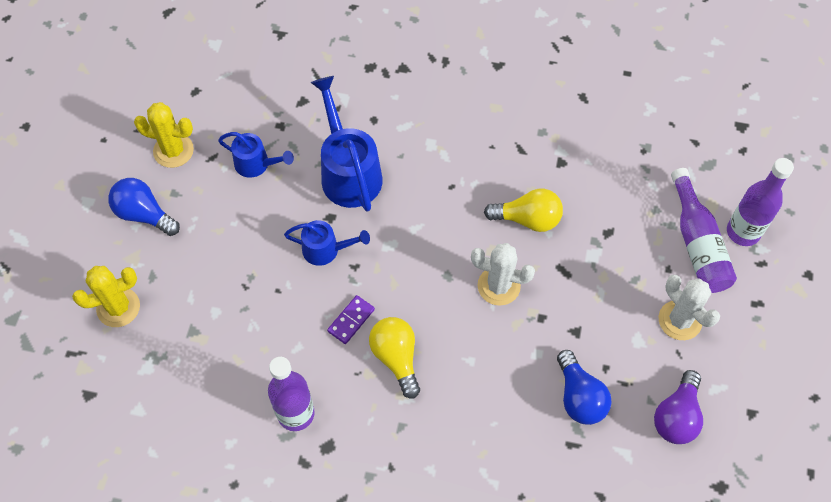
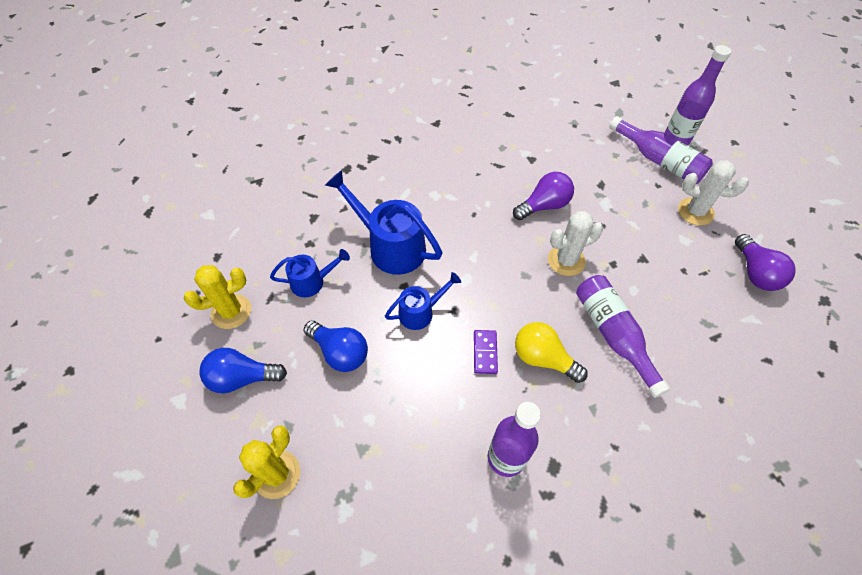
camera: 35 degrees left, 5 degrees down
yellow light bulb [484,189,563,232] -> purple light bulb [513,172,574,220]
blue light bulb [557,350,612,425] -> blue light bulb moved to [304,320,368,372]
none -> purple bottle [576,275,670,398]

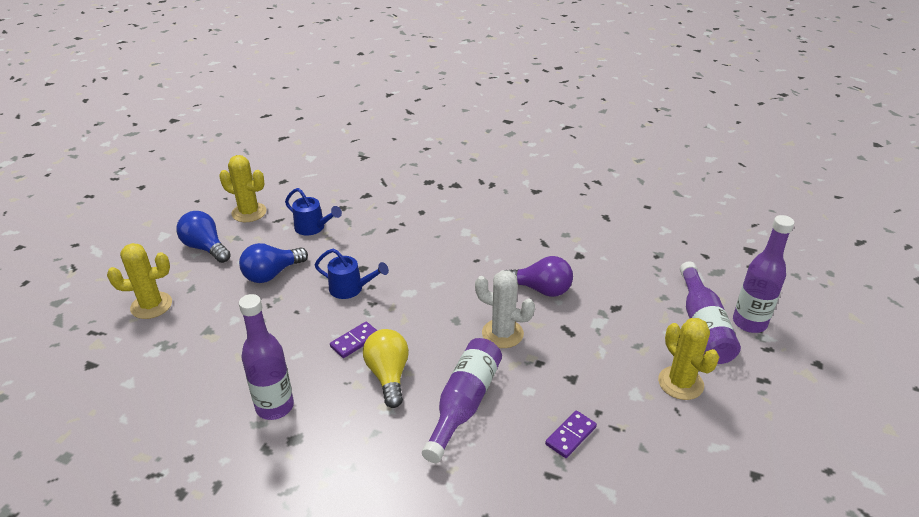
camera: 45 degrees right, 20 degrees down
blue light bulb [304,320,368,372] -> blue light bulb turned 60 degrees clockwise [239,243,308,283]
blue watering can [325,170,442,275] -> none
white cactus [678,160,749,225] -> yellow cactus [658,318,719,400]
purple light bulb [735,234,796,291] -> none
none -> purple domino [545,411,597,458]

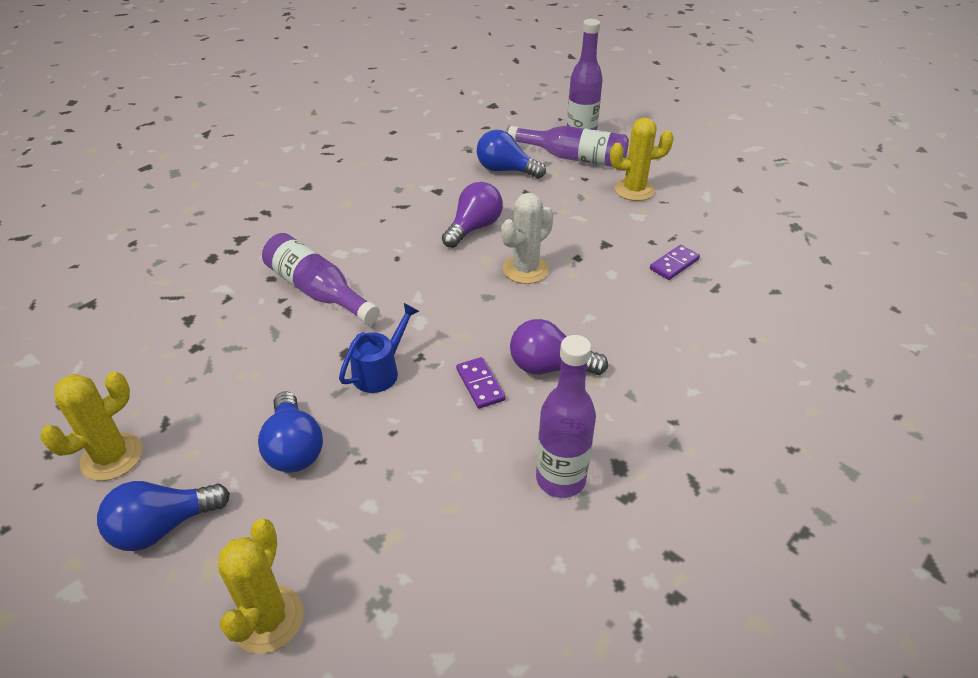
camera: 70 degrees left, 5 degrees up
blue watering can [285,188,342,235] -> none
yellow light bulb [363,329,409,408] -> purple light bulb [510,319,608,375]
purple bottle [422,338,502,463] -> purple bottle moved to [262,233,380,325]
purple domino [545,411,597,458] -> purple domino turned 75 degrees clockwise [650,245,700,280]
none -> blue light bulb [477,130,546,178]

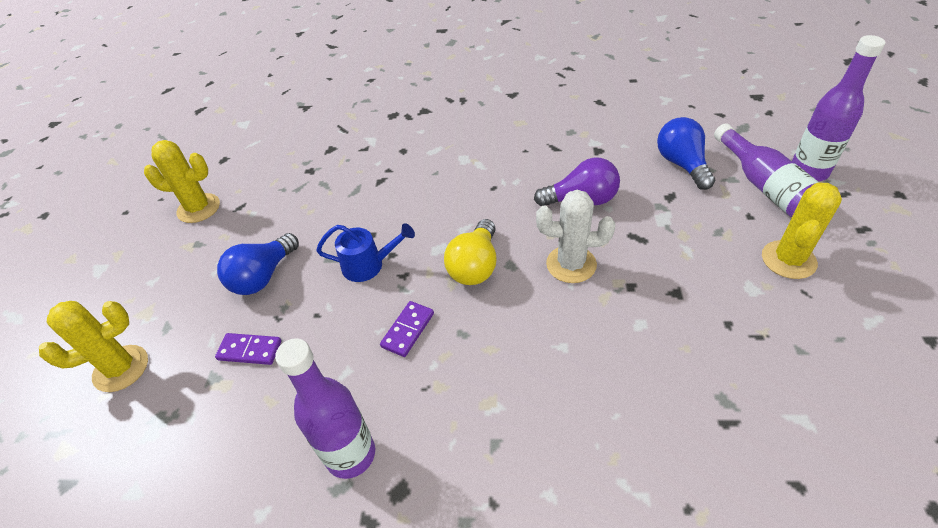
camera: 55 degrees right, 5 degrees up
blue light bulb [97,481,230,551] -> none
purple bottle [262,233,380,325] -> none
purple light bulb [510,319,608,375] -> none
yellow cactus [610,118,674,201] -> yellow cactus turned 75 degrees clockwise [762,182,842,279]
purple domino [650,245,700,280] -> purple domino moved to [215,333,281,365]
none -> yellow light bulb [444,219,496,285]

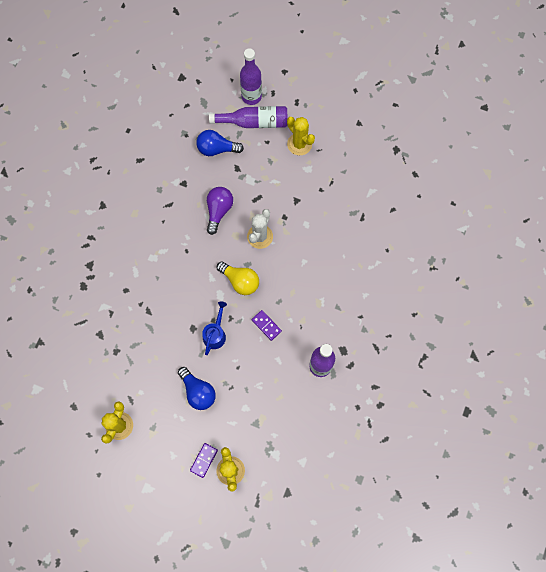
camera: 75 degrees left, 25 degrees up
purple domino [215,333,281,365] -> purple domino moved to [190,443,218,478]

